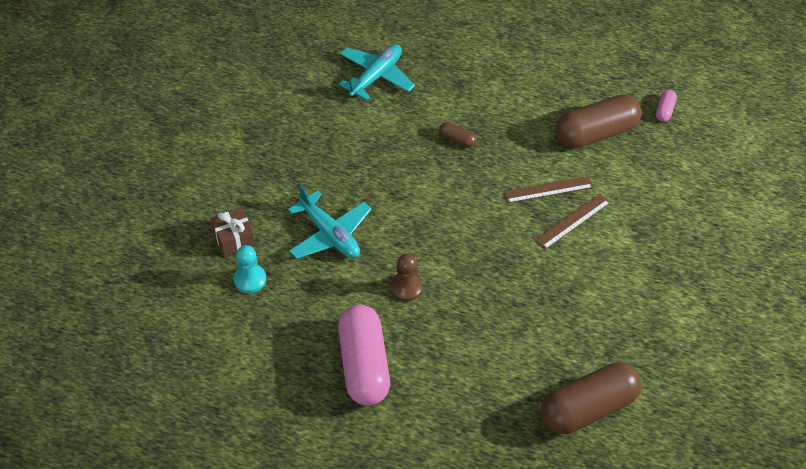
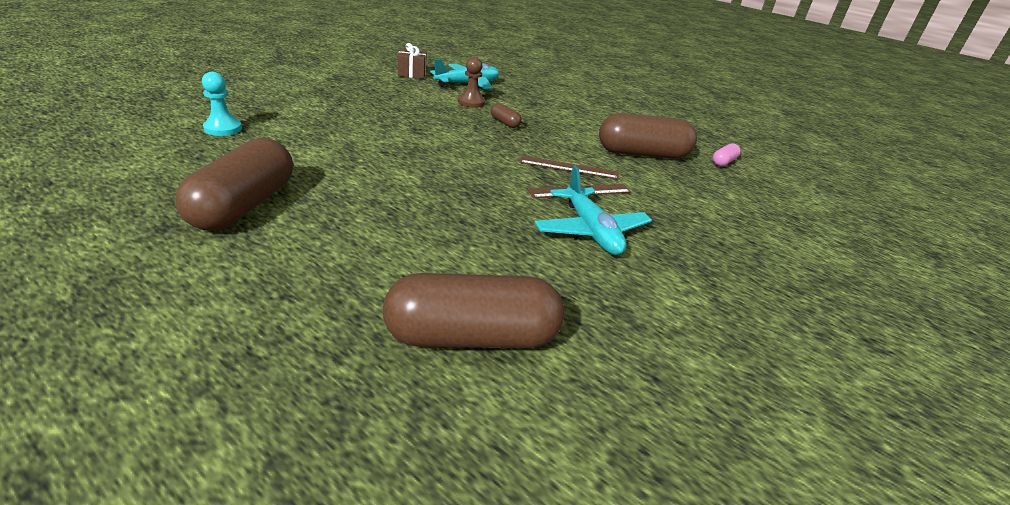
camera: 20 degrees right, 20 degrees down
brown gift [210,208,255,257] -> brown gift moved to [398,43,427,79]
turquoise plane [288,185,371,259] -> turquoise plane moved to [534,165,652,255]
pink capsule [338,305,390,405] -> brown capsule [175,138,293,231]
brown pawn [390,254,422,302] -> brown pawn moved to [458,57,485,108]

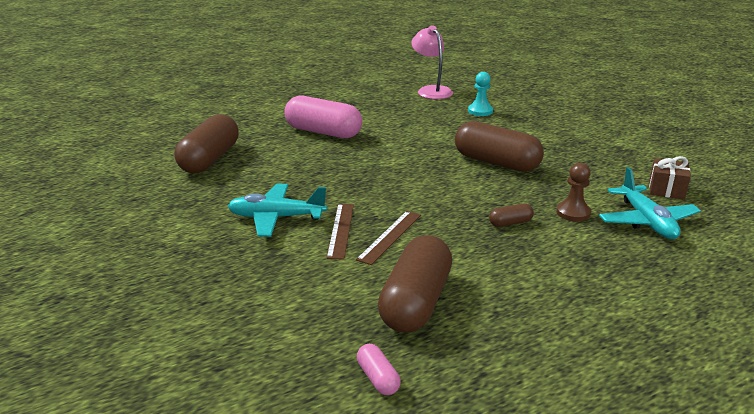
camera: 115 degrees right, 5 degrees down
brown capsule [175,138,293,231] -> brown capsule moved to [455,121,544,172]
none -> pink capsule [284,96,362,139]
none -> pink lamp [411,25,453,99]

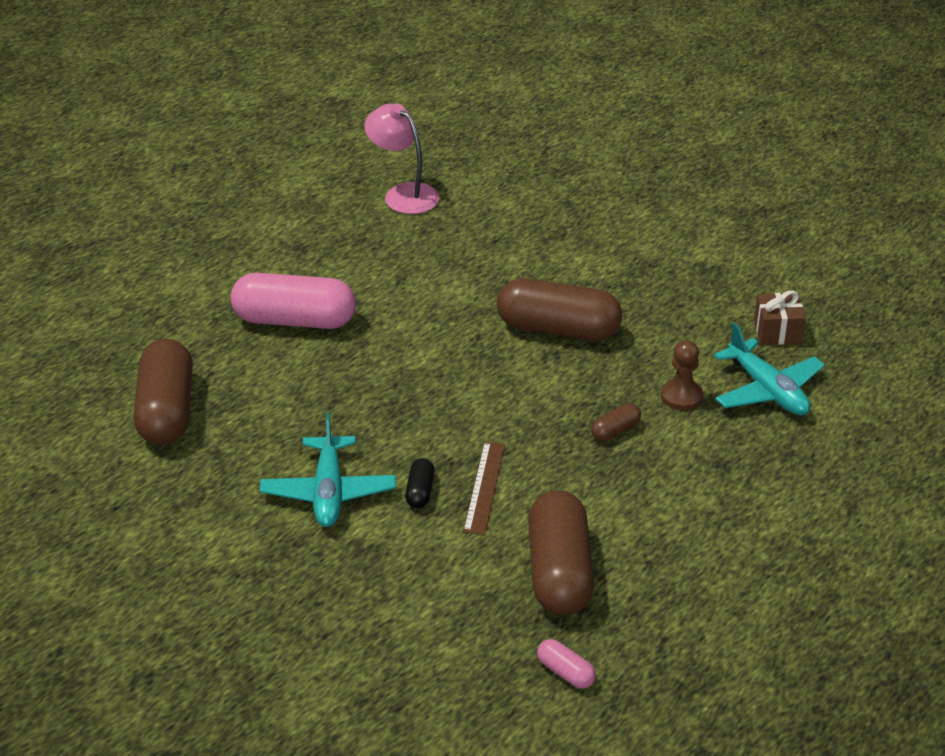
camera: 20 degrees left, 10 degrees up
turquoise plane [228,184,327,237] -> turquoise plane turned 75 degrees counterclockwise [260,413,396,527]
brown ruler [326,204,354,260] -> black capsule [405,458,435,508]
turquoise pawn [468,72,493,116] -> none

